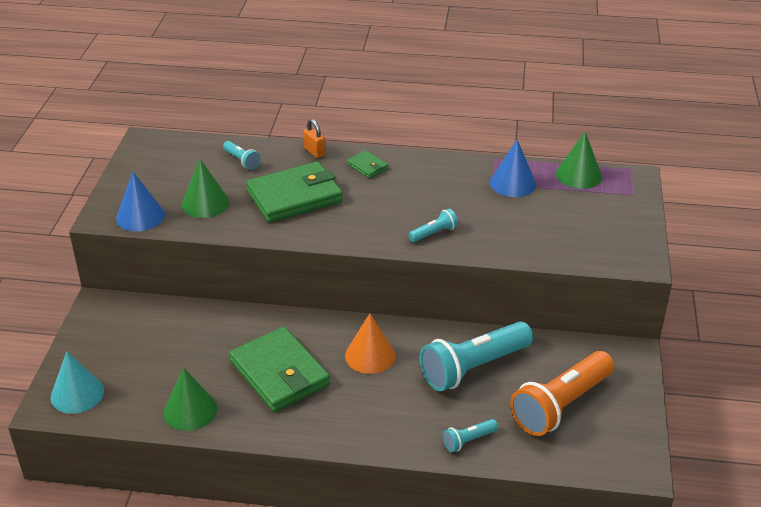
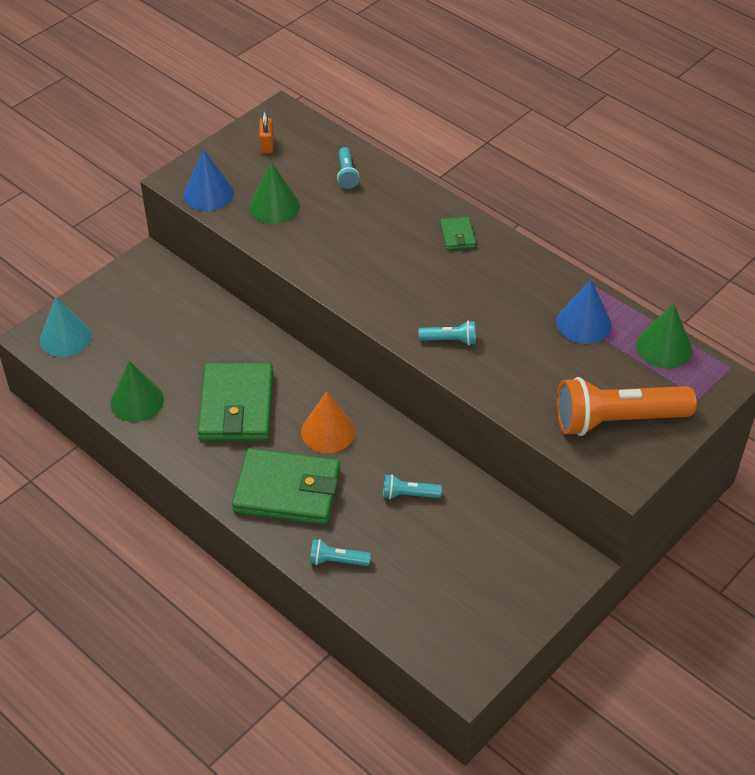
camera: 35 degrees right, 10 degrees up
green wallet [246,161,343,223] -> green wallet moved to [232,448,340,525]
orange padlock [303,119,326,158] -> orange padlock moved to [259,110,273,154]
turquoise flashlight [420,321,533,391] -> turquoise flashlight [383,474,442,499], size x0.45
orange flashlight [510,351,615,436] -> orange flashlight moved to [556,377,697,436]

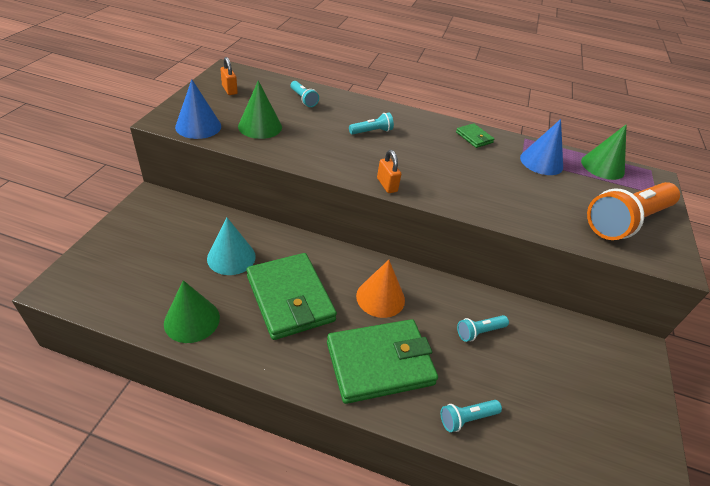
camera: 30 degrees left, 5 degrees down
turquoise cone [40,297,92,357] -> turquoise cone moved to [207,218,256,275]
turquoise flashlight [418,321,476,345] -> turquoise flashlight moved to [349,113,394,135]
green wallet [440,217,476,250] -> green wallet moved to [456,123,494,148]
none -> orange padlock [377,150,401,193]

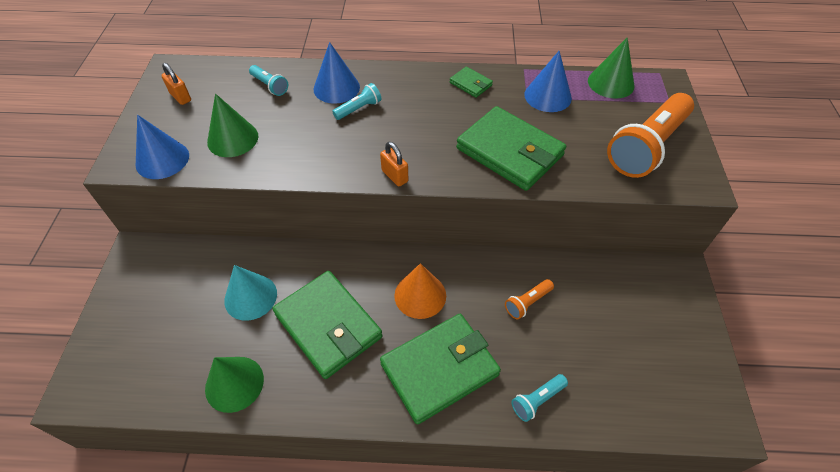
camera: 10 degrees left, 10 degrees up
turquoise flashlight [457,315,509,342] -> orange flashlight [505,279,554,319]
none -> blue cone [314,42,360,104]
none -> green wallet [456,106,566,191]

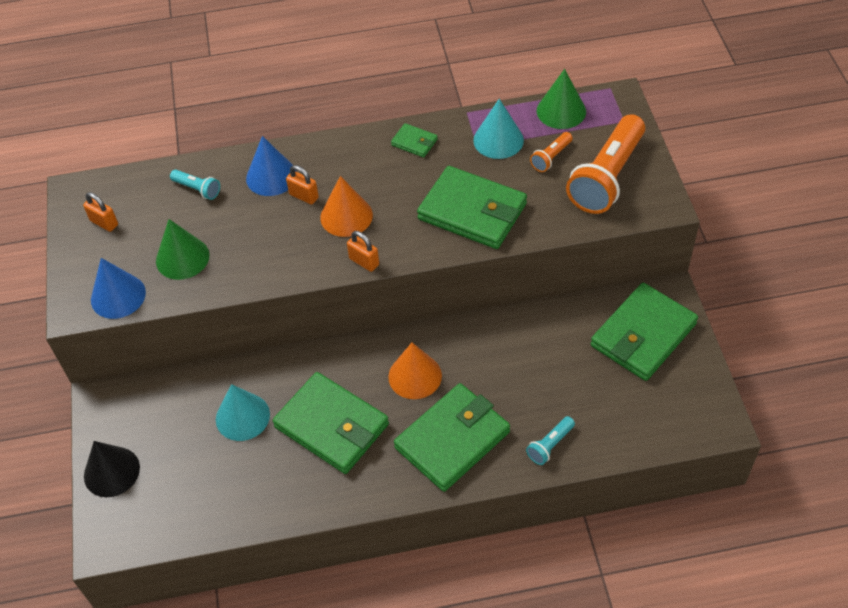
camera: 10 degrees left, 0 degrees up
green cone [205,357,264,413] -> none
turquoise flashlight [332,83,381,120] -> orange padlock [286,165,319,205]
orange flashlight [505,279,554,319] -> orange flashlight moved to [530,132,573,172]
blue cone [525,51,572,112] -> turquoise cone [473,99,524,159]
none -> black cone [84,441,140,497]
none -> orange cone [320,176,373,237]
none -> green wallet [591,283,698,381]

